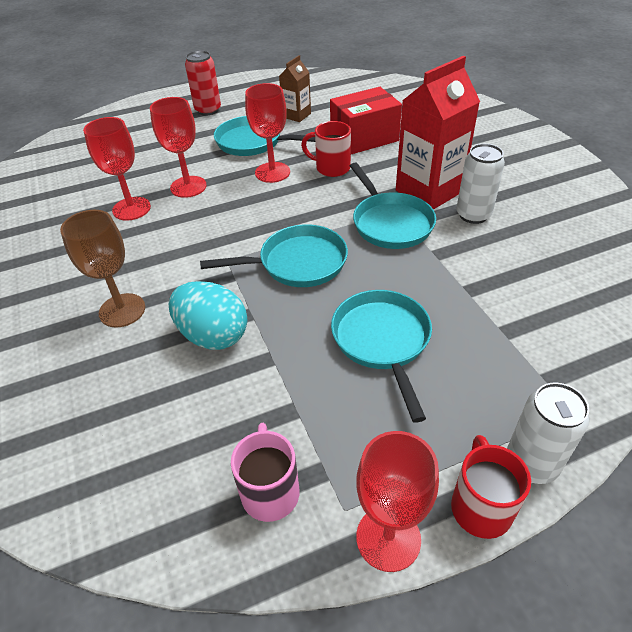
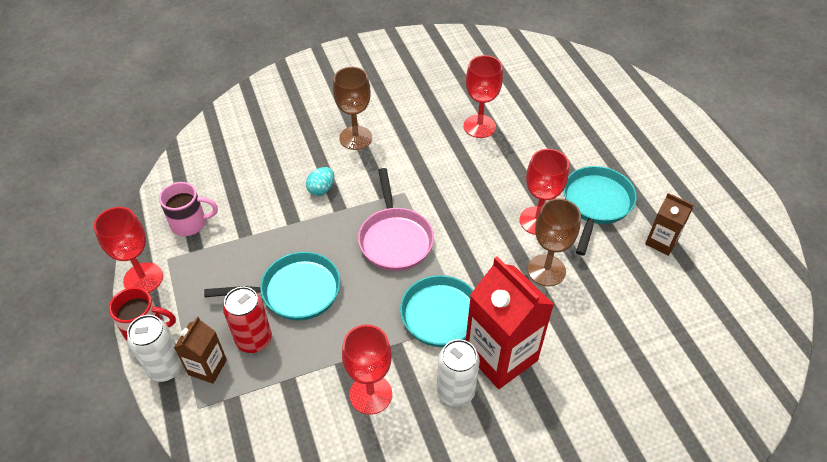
camera: 90 degrees right, 5 degrees up
red goblet [150,97,207,198] -> red goblet moved to [342,324,392,415]
turquoise egg [169,281,248,350] -> turquoise egg [306,167,334,196], size x0.55
red can [185,50,221,116] -> red can moved to [223,287,272,353]
turquoise pan [200,224,348,287] -> pink pan [358,168,434,271]
red mug [301,121,351,177] -> brown goblet [528,198,581,287]
red box [330,87,402,154] -> none
none -> brown carton [174,316,227,384]

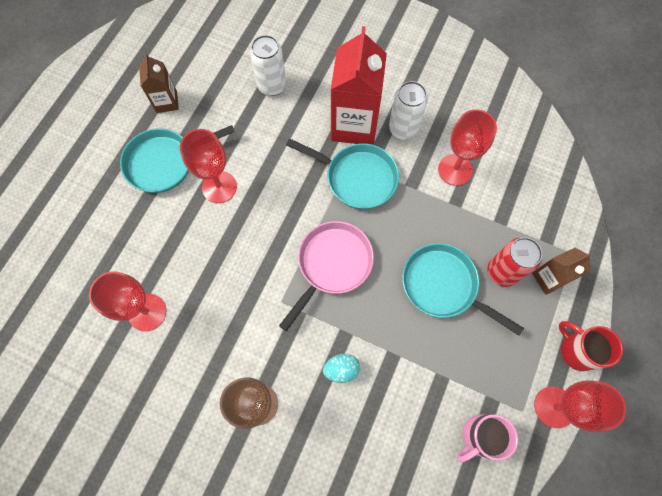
camera: 135 degrees left, 20 degrees up
white can [127,315,183,382] -> white can moved to [250,35,286,96]
pink mug [159,182,218,236] -> pink mug turned 75 degrees counterclockwise [457,414,518,462]
brown goblet [528,198,581,287] -> none

